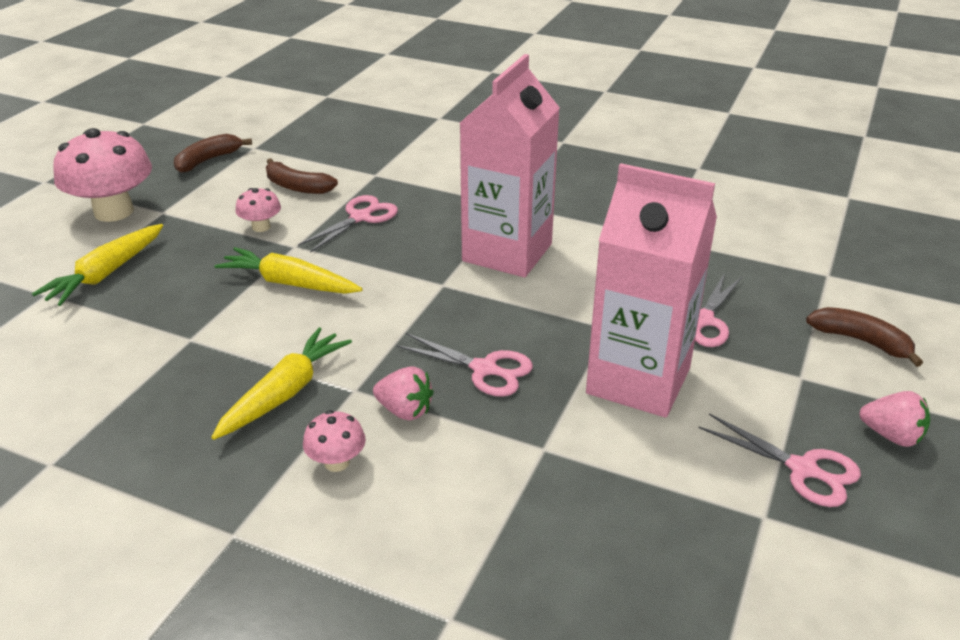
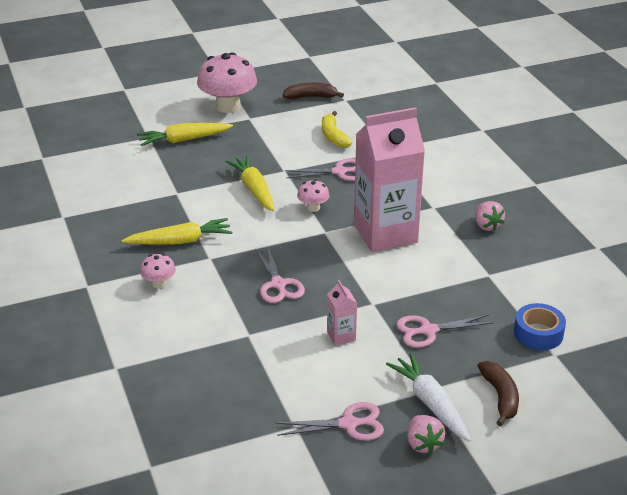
camera: 45 degrees right, 0 degrees up
pink mushroom [236,188,281,232] -> pink mushroom moved to [297,179,330,212]
brown banana [266,158,338,194] -> yellow banana [322,111,352,148]
pink strawberry [373,366,434,421] -> pink strawberry moved to [475,201,505,231]
pink carton [586,163,717,418] -> pink carton [327,280,357,346], size x0.41
pink scissors [699,413,861,507] -> pink scissors turned 90 degrees counterclockwise [276,402,384,441]
none -> white carrot [386,353,471,442]
none -> blue tape [514,303,566,350]

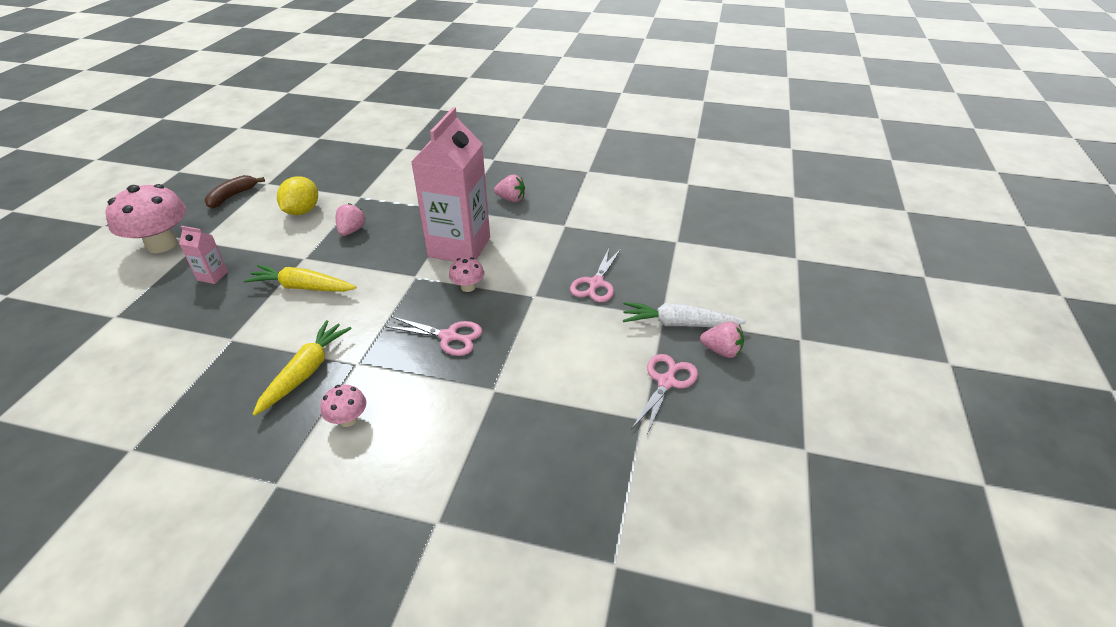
camera: 55 degrees left, 5 degrees up
yellow carrot [137,123,233,146] -> none
pink scissors [285,158,356,181] -> pink strawberry [336,203,365,236]
pink mushroom [297,179,330,212] -> pink mushroom moved to [449,257,484,292]
yellow banana [322,111,352,148] -> yellow lemon [277,176,318,215]
pink carton [327,280,357,346] -> pink carton moved to [179,226,228,284]
brown banana [477,361,519,426] -> none
blue tape [514,303,566,350] -> none

